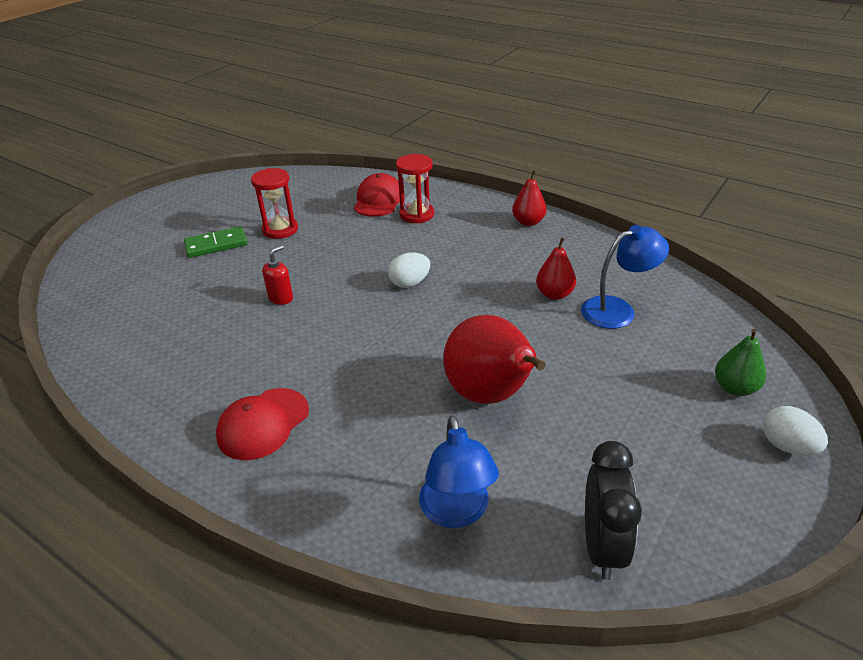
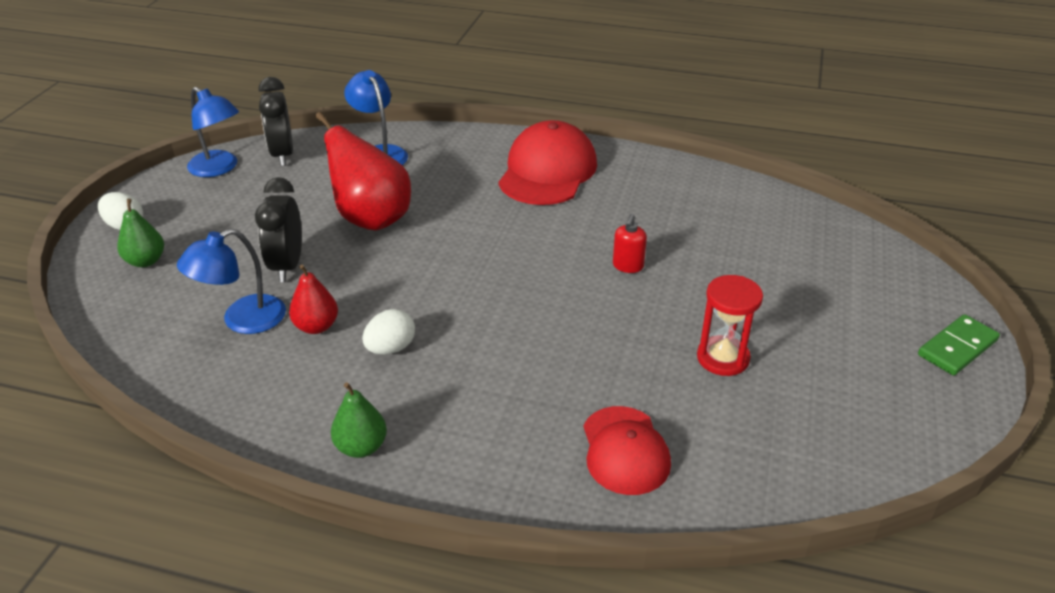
camera: 160 degrees right, 0 degrees up
green domino [184,226,247,258] -> green domino moved to [918,314,1000,376]
red cap [216,388,309,460] -> red cap [498,120,597,205], size x1.56
white egg [388,252,430,288] -> white egg moved to [362,309,415,355]
red hourglass [396,154,434,223] -> none
red pear [512,170,547,226] -> green pear [331,382,387,458]
none -> blue lamp [187,87,239,177]
none -> black clock [255,177,302,282]

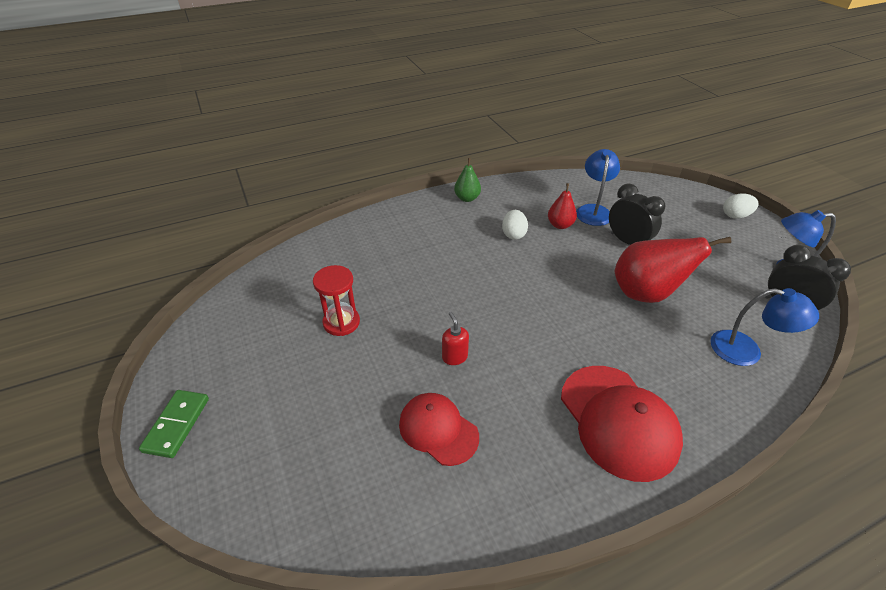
camera: 140 degrees right, 5 degrees up
green pear [117,199,164,267] -> none
red cap [583,406,671,495] -> red cap moved to [399,393,479,466]

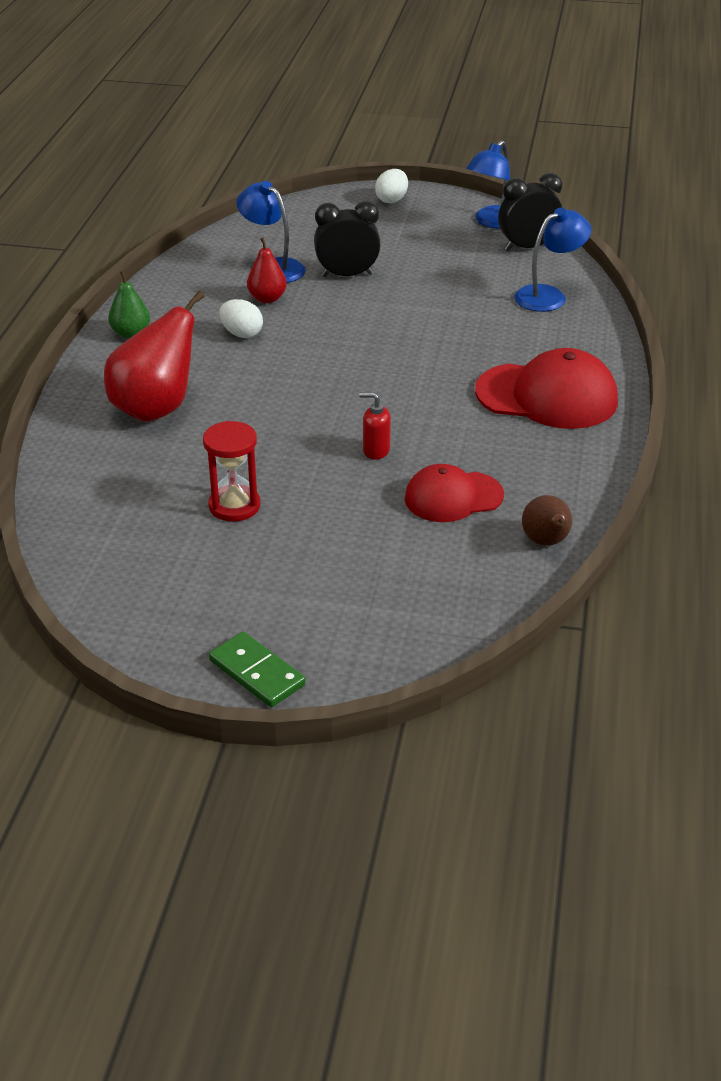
camera: 55 degrees left, 5 degrees down
red pear [615,237,731,303] -> red pear moved to [104,291,205,422]
none -> brown pear [522,495,572,546]

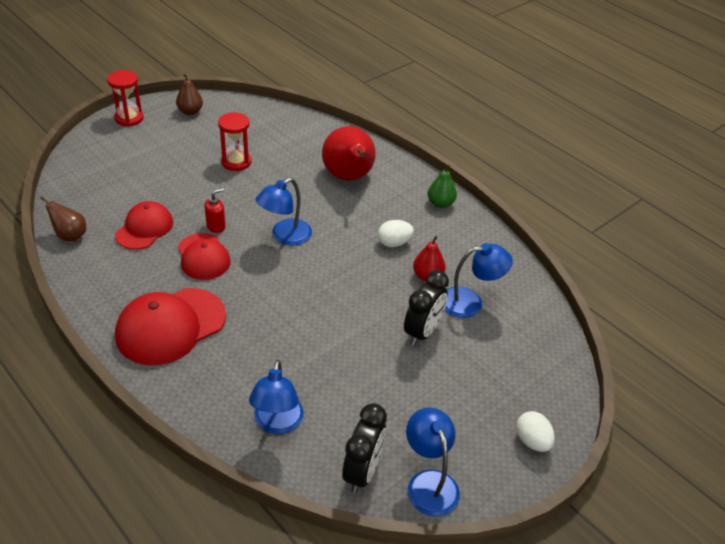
camera: 125 degrees right, 5 degrees up
green domino [209,632,306,707] -> red hourglass [107,70,144,127]
none -> brown pear [176,73,203,115]
none -> red cap [178,233,231,280]
none -> blue lamp [256,178,312,246]

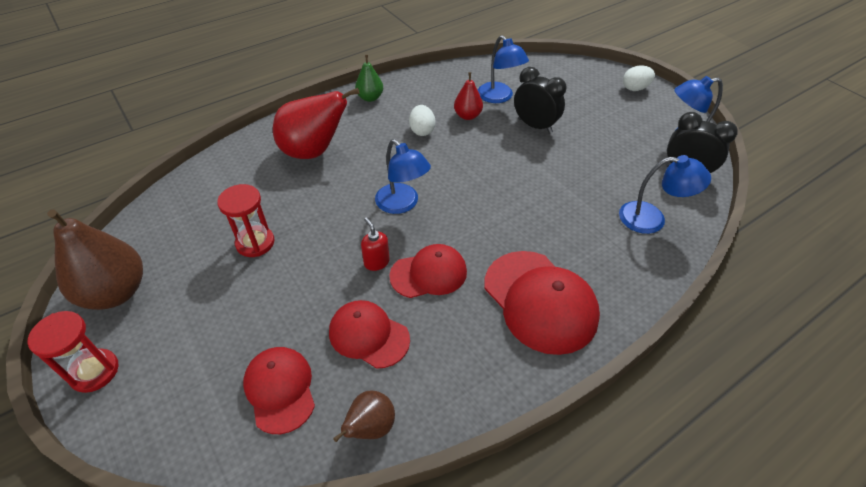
camera: 80 degrees left, 5 degrees up
brown pear [176,73,203,115] -> brown pear [47,209,143,310], size x1.88
blue lamp [444,243,513,318] -> blue lamp turned 150 degrees clockwise [478,35,529,103]
none -> red cap [243,347,315,434]

